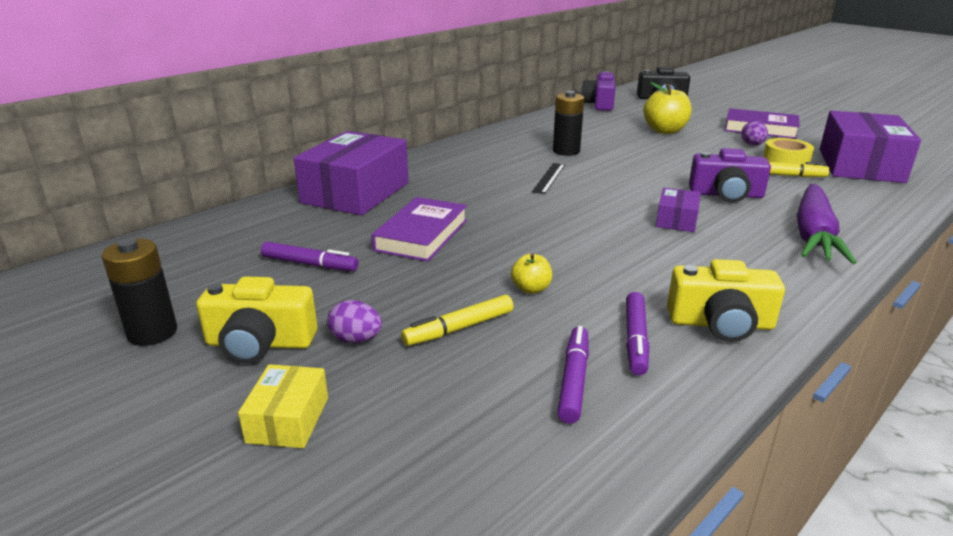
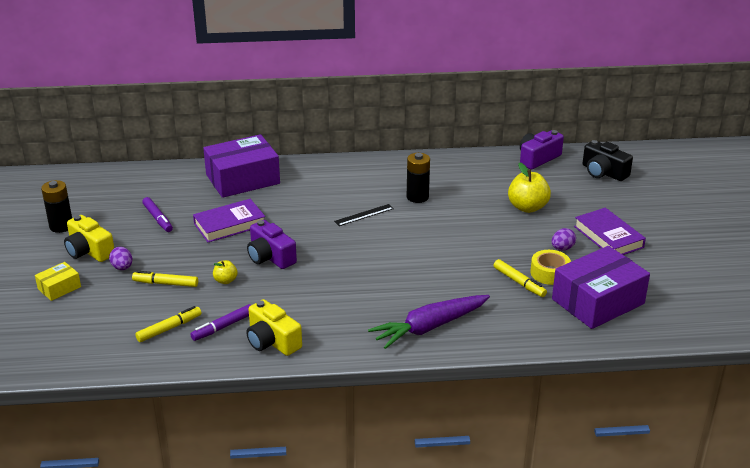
camera: 40 degrees right, 5 degrees up
purple marker [557,326,589,424] -> yellow marker [135,306,202,342]
purple box [656,188,701,232] -> none
purple camera [689,148,771,203] -> purple camera moved to [247,220,297,269]

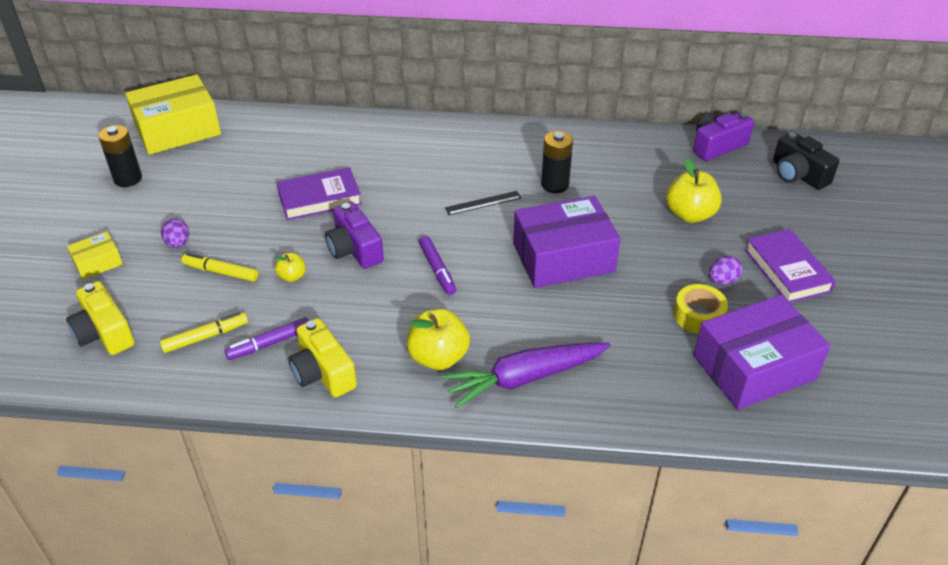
camera: 10 degrees right, 10 degrees up
yellow camera [64,215,114,262] -> yellow camera moved to [66,281,135,355]
purple marker [142,197,173,232] -> purple marker moved to [419,236,456,295]
purple box [203,134,280,198] -> purple box moved to [513,196,620,288]
yellow marker [493,259,547,297] -> none
none -> yellow box [125,74,221,155]
none -> yellow apple [407,309,470,370]

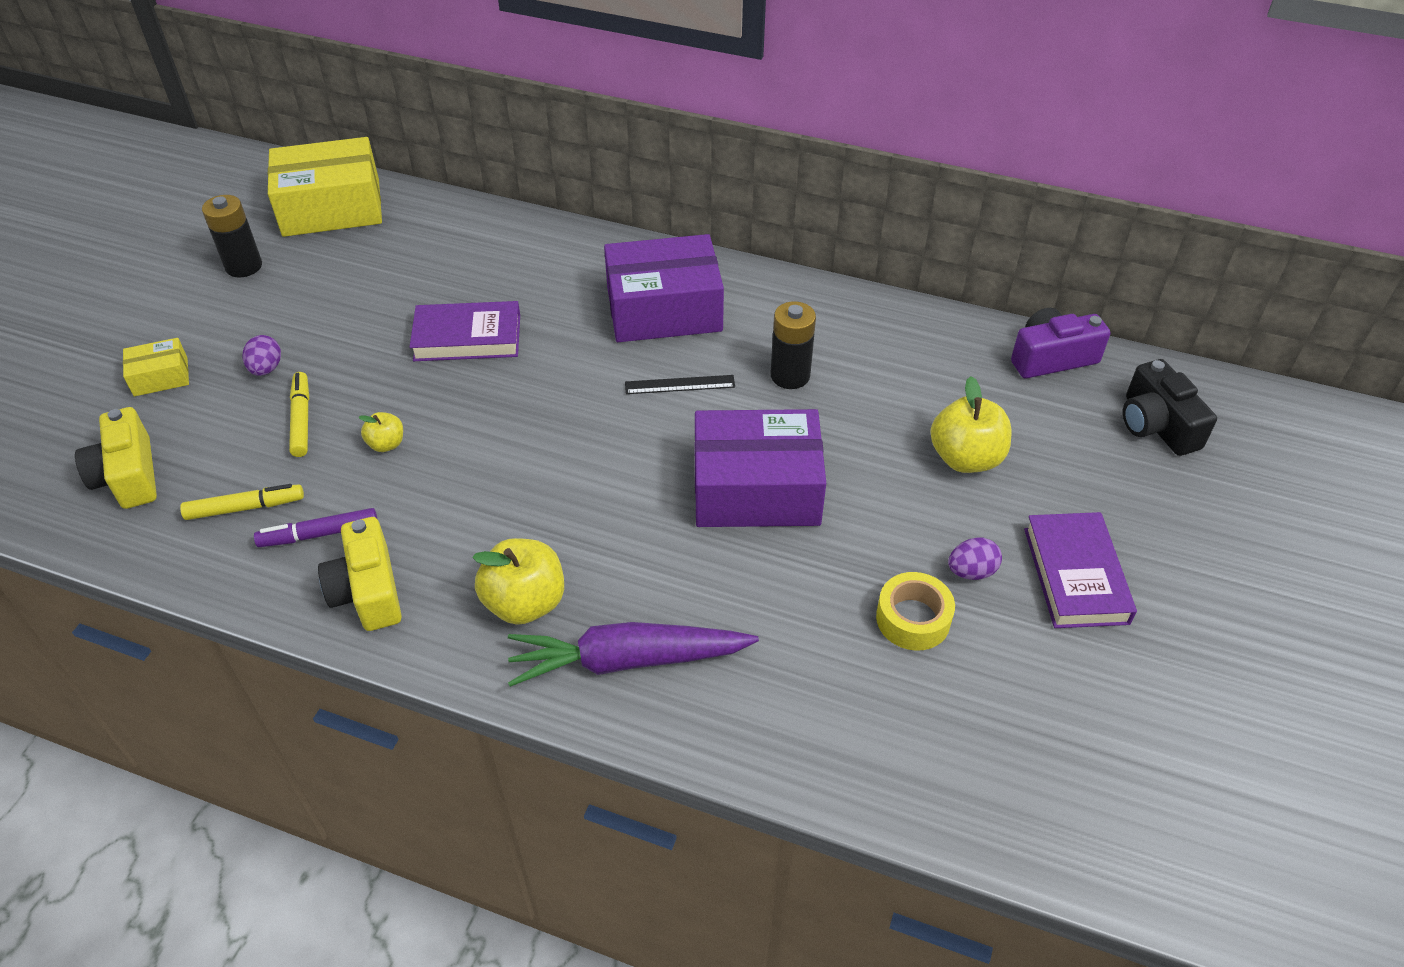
camera: 15 degrees right, 5 degrees up
yellow marker [182,253,258,282] -> yellow marker turned 45 degrees clockwise [289,372,309,457]
purple camera [325,202,384,269] -> none
purple marker [419,236,456,295] -> none
purple box [694,295,831,410] -> purple box moved to [604,234,724,342]

